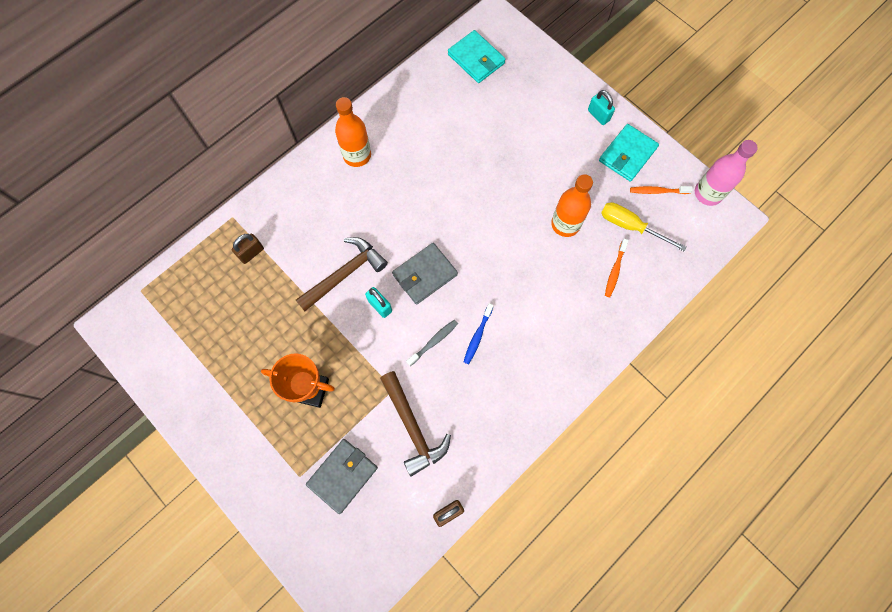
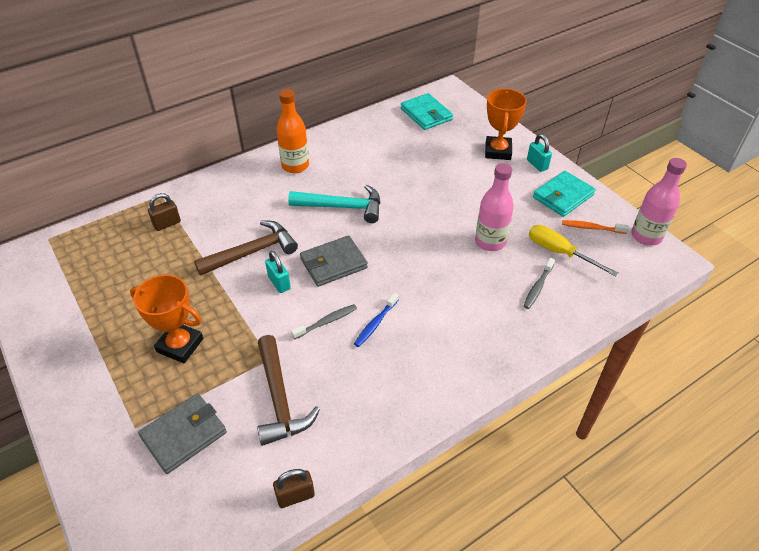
camera: 10 degrees right, 25 degrees down
orange bottle [551,174,593,237] -> pink bottle [475,163,514,251]
orange toothbrush [605,239,629,297] -> grey toothbrush [524,258,555,309]
none -> turquoise hammer [288,185,380,223]
none -> orange trophy [485,89,527,160]

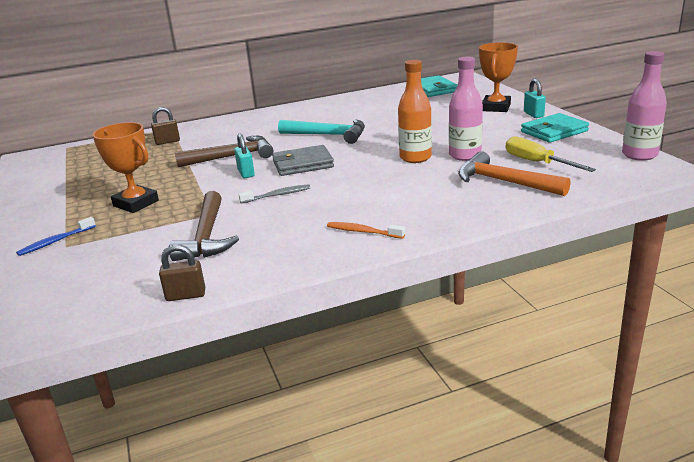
camera: 15 degrees right, 20 degrees down
grey wallet [138,393,227,474] -> none
orange bottle [276,89,309,173] -> orange bottle moved to [398,60,432,163]
blue toothbrush [354,293,399,347] -> blue toothbrush moved to [16,217,96,256]
grey toothbrush [524,258,555,309] -> orange hammer [458,151,571,196]
orange toothbrush [562,220,629,234] -> orange toothbrush moved to [327,222,405,239]

